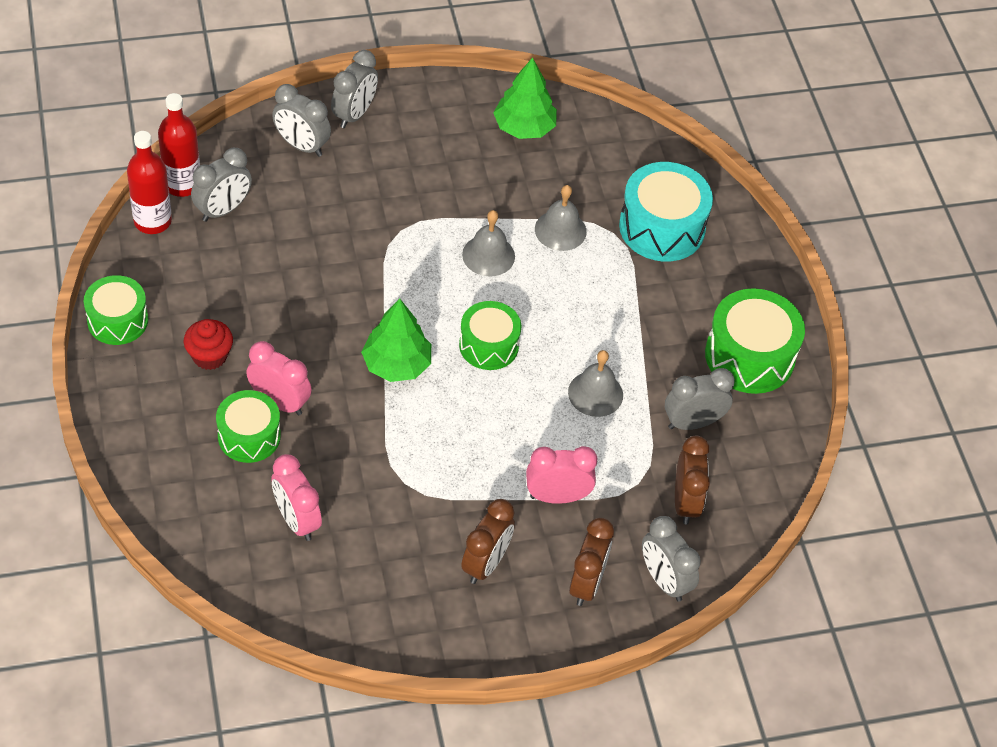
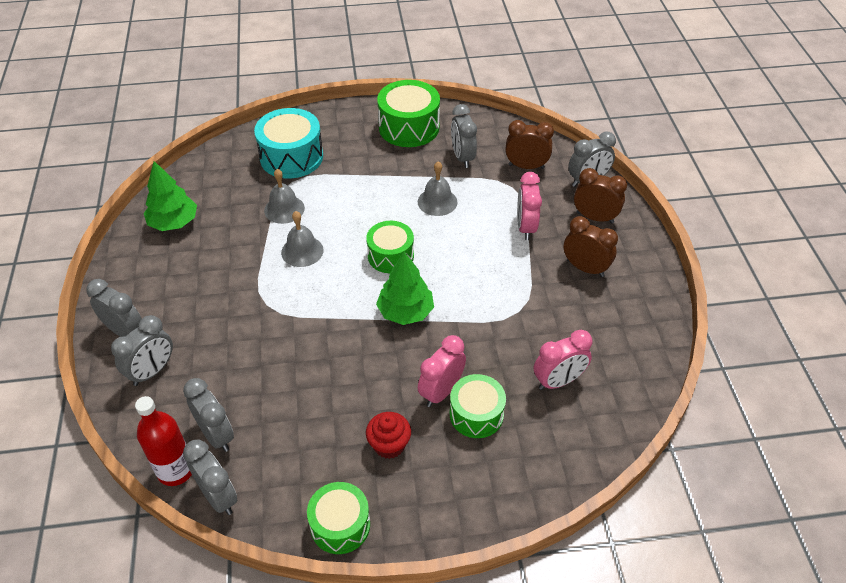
camera: 80 degrees left, 5 degrees down
red bottle [127,131,172,234] -> grey clock [183,440,237,515]

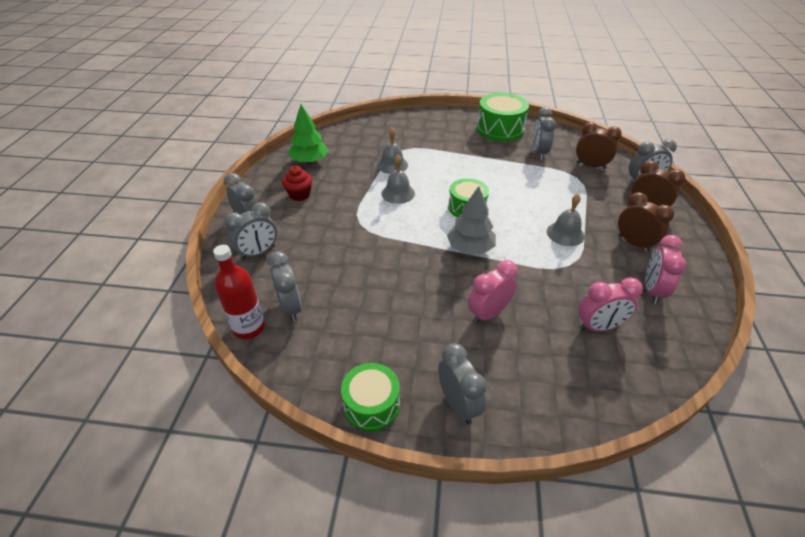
camera: 15 degrees right, 5 degrees down
grey clock [183,440,237,515] -> grey clock moved to [438,343,486,425]
turquoise drum [254,108,323,179] -> none
red cupcake [366,412,411,459] -> red cupcake moved to [282,166,312,201]
green tree [376,252,434,325] -> grey tree [447,186,496,254]
grey bell [418,161,458,216] -> grey bell moved to [547,194,585,246]
green drum [450,374,506,438] -> none
pink clock [517,172,542,240] -> pink clock moved to [646,235,686,304]

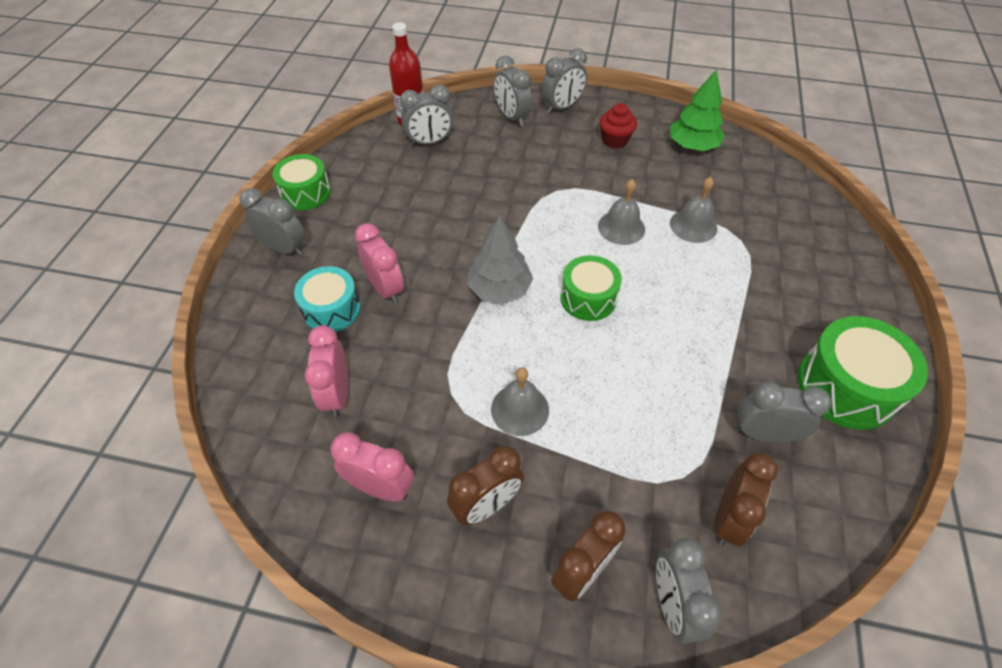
camera: 95 degrees right, 10 degrees up
grey clock [438,343,486,425] -> grey clock turned 135 degrees counterclockwise [240,188,305,257]
none -> turquoise drum [294,266,360,332]

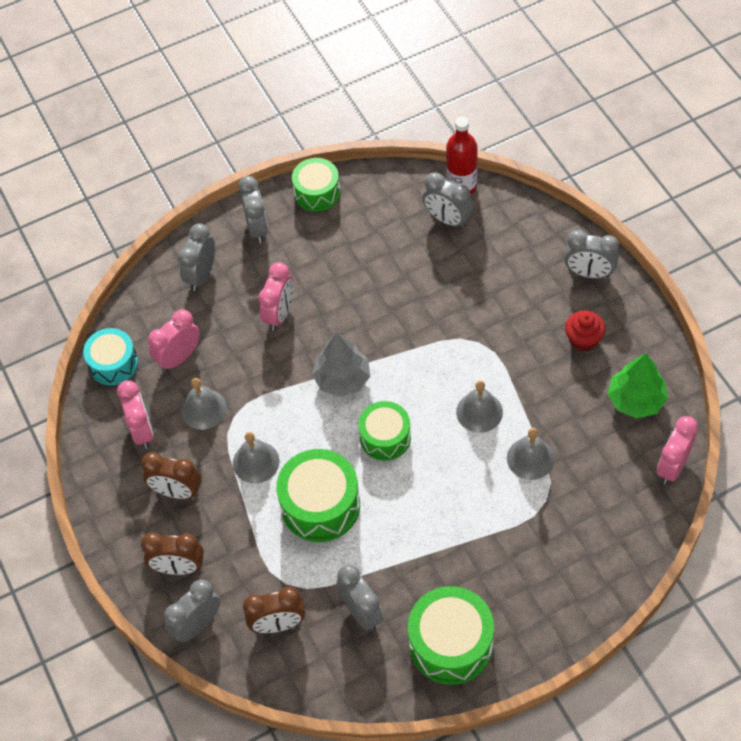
camera: 55 degrees right, 5 degrees up
turquoise drum [294,266,360,332] -> turquoise drum moved to [83,328,138,385]
grey clock [494,55,532,126] -> grey clock moved to [178,223,215,291]
none -> grey bell [181,378,227,430]
none -> green drum [276,449,360,542]
none -> pink clock [657,416,698,484]

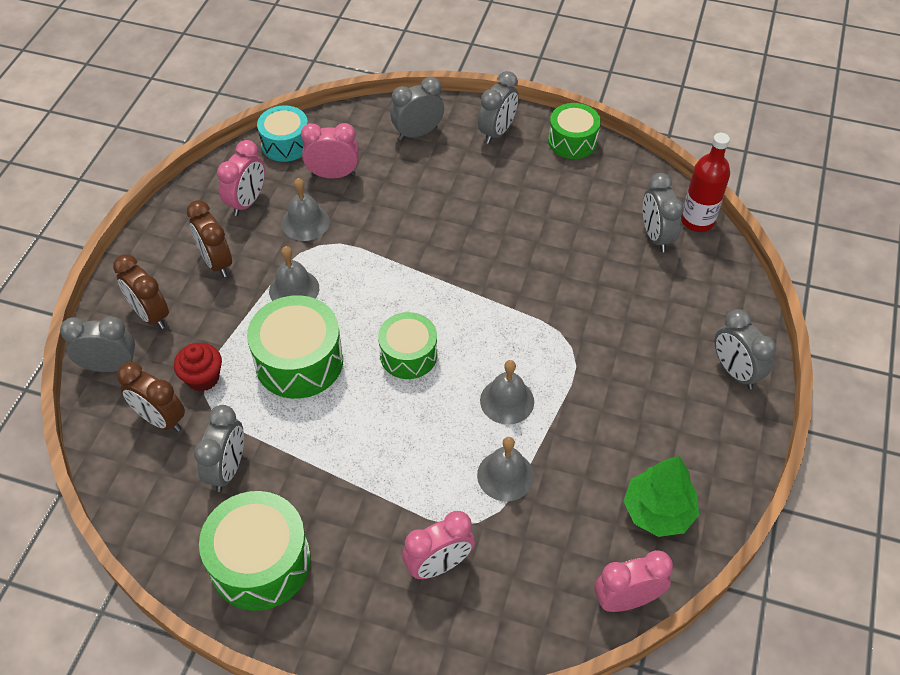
camera: 40 degrees right, 5 degrees down
pink clock [259,262,293,331] -> pink clock moved to [402,511,475,579]
grey tree [312,332,370,397] -> none
red cupcake [565,311,605,352] -> red cupcake moved to [174,343,222,391]

